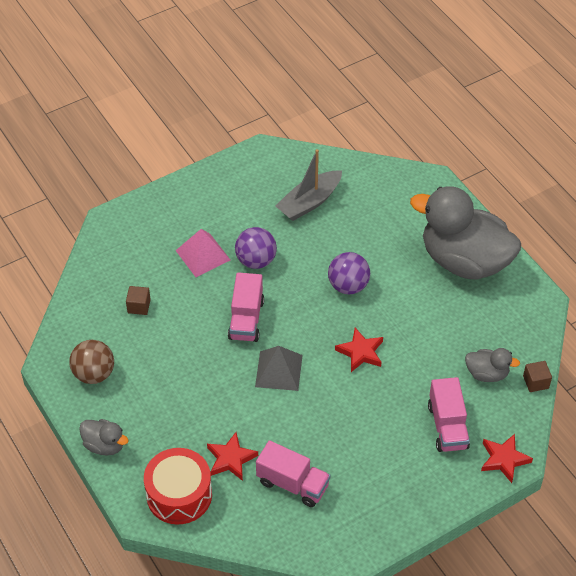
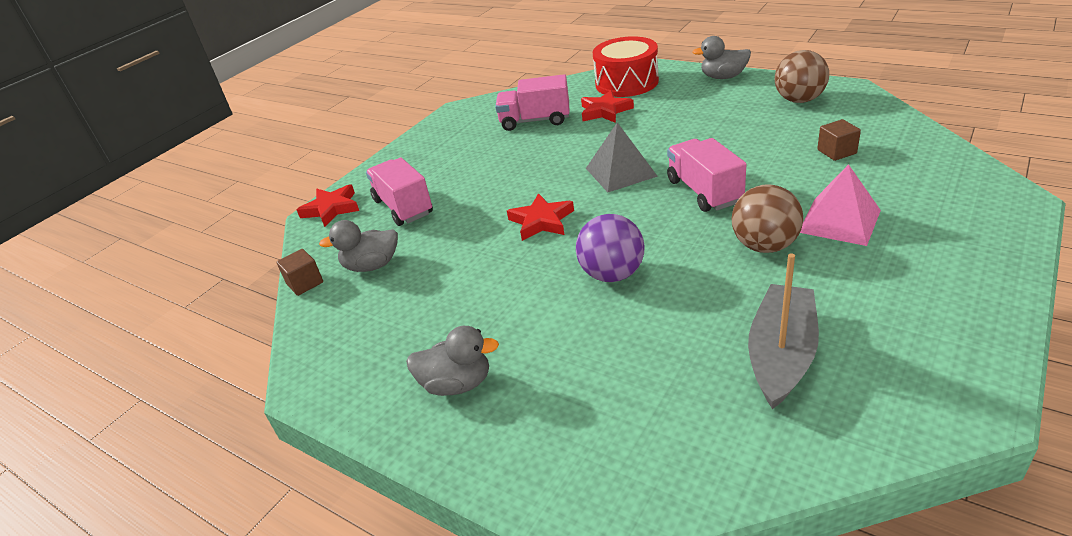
camera: 160 degrees right, 15 degrees down
purple ball [235,227,277,269] -> brown ball [732,184,803,253]
grey duck [410,186,521,279] -> grey duck [406,326,499,396], size x0.43

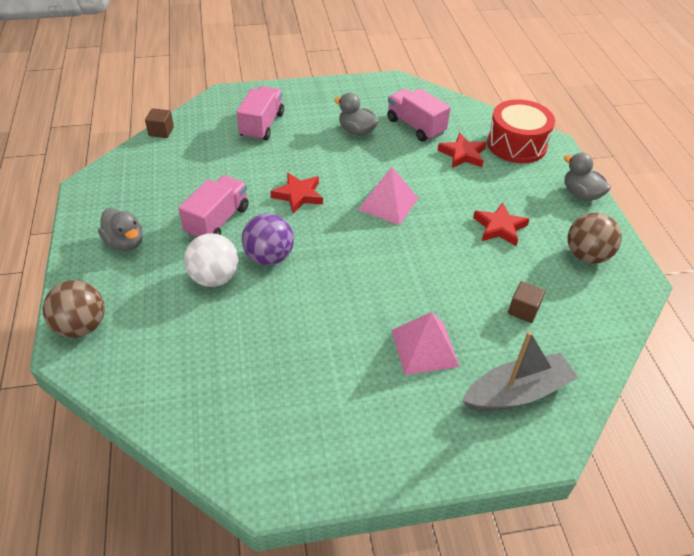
camera: 40 degrees right, 10 degrees up
red star [297,184,359,227] -> red star moved to [473,202,530,246]
grey duck [319,220,398,272] -> grey duck moved to [334,93,379,136]
grey pyramid [586,122,658,192] -> pink pyramid [358,167,418,225]
pink truck [667,138,746,212] -> pink truck moved to [178,175,249,238]
brown ball [732,184,803,253] -> brown ball moved to [43,280,105,338]
grey boat [748,254,819,409] -> grey boat moved to [462,331,579,411]
none -> white ball [184,233,239,287]

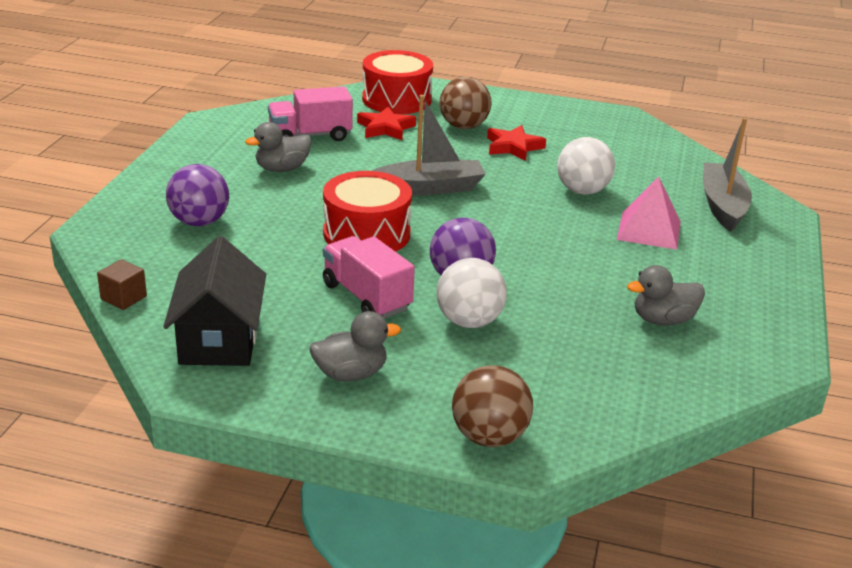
camera: 65 degrees left, 15 degrees down
pink truck [236,86,284,141] -> purple ball [166,164,229,226]
red star [270,173,323,213] -> red drum [323,171,412,252]
pink pyramid [358,167,418,225] -> grey boat [372,95,486,195]
brown cube [508,281,545,323] -> none
grey duck [564,153,611,201] -> grey duck moved to [627,265,705,326]
brown ball [567,213,622,263] -> brown ball moved to [439,77,491,129]
none -> black house [163,236,266,366]
none -> white ball [557,137,615,195]

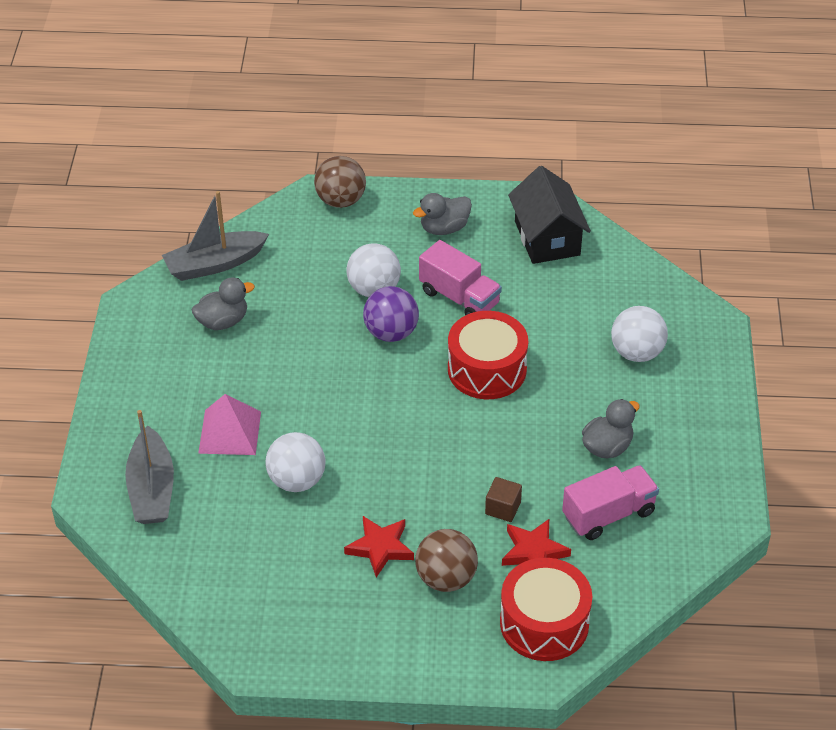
camera: 170 degrees right, 15 degrees up
brown cube [97,259,147,310] -> brown cube moved to [485,477,522,522]
purple ball [166,164,229,226] -> white ball [611,306,668,362]
grey boat [372,95,486,195] -> grey boat moved to [162,191,269,281]

